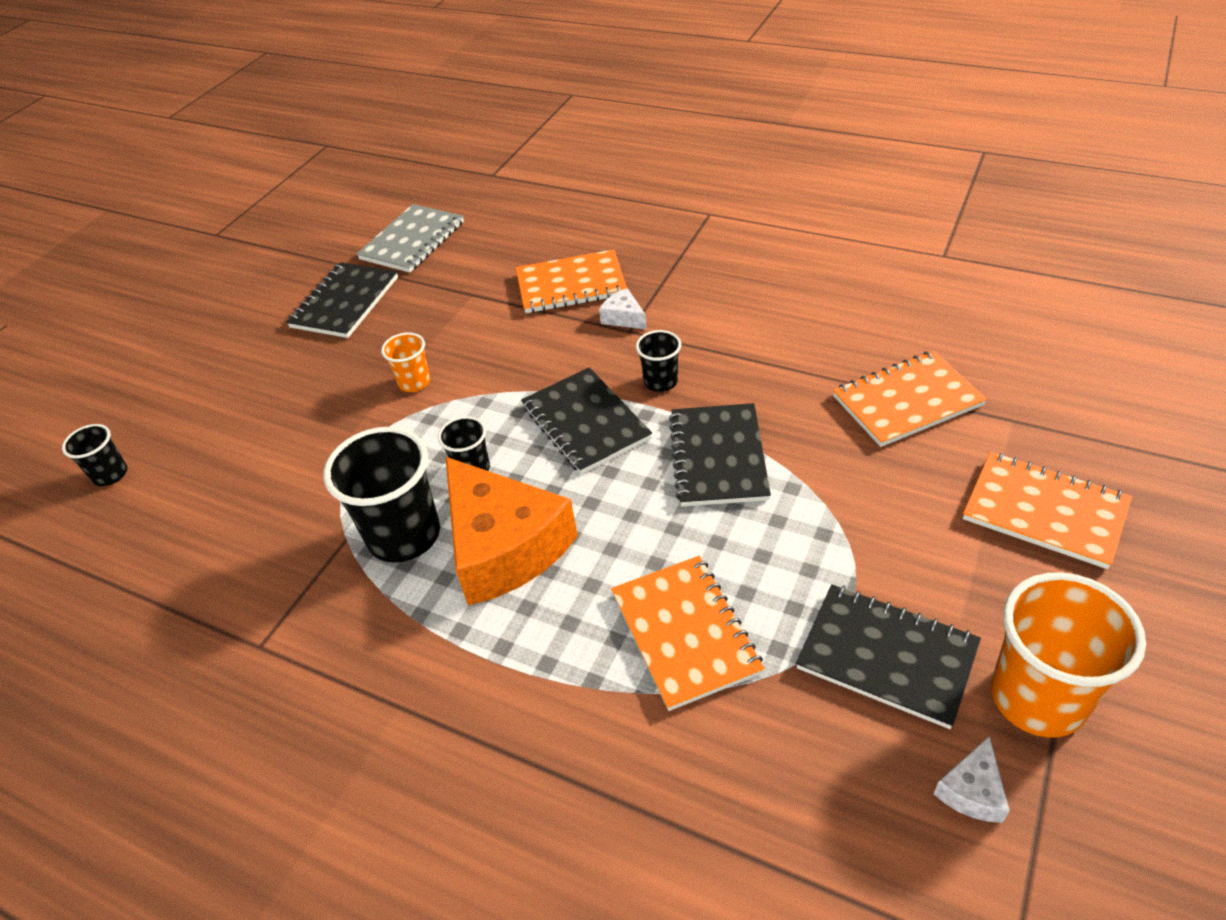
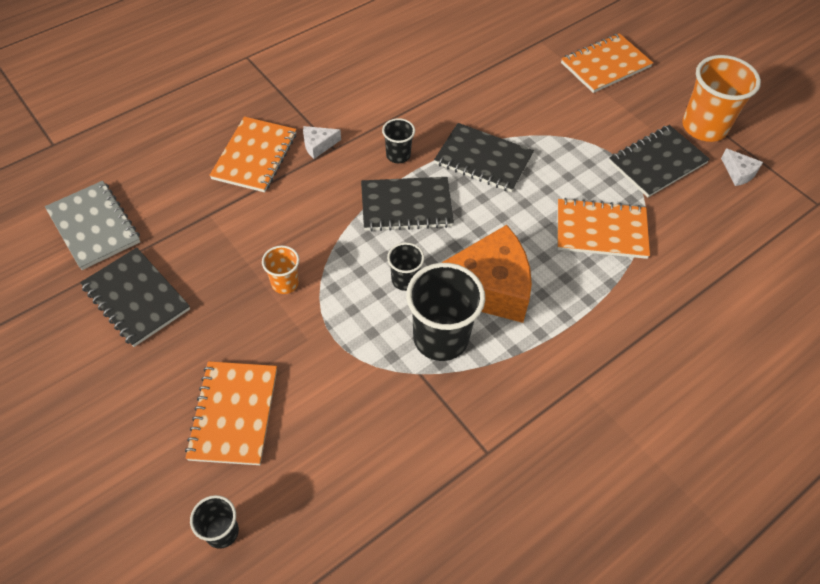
camera: 70 degrees left, 10 degrees up
orange notebook [833,351,987,447] -> orange notebook moved to [185,361,277,465]

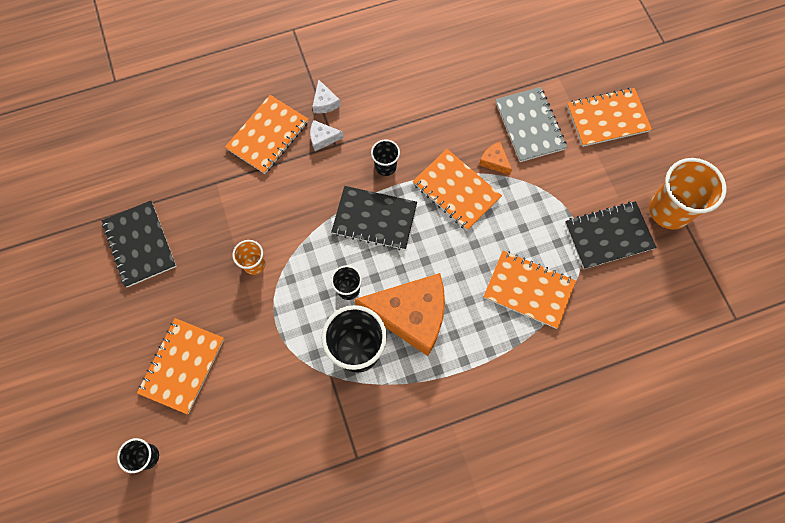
camera: 20 degrees right, 15 degrees up
grey notebook [45,181,140,270] -> grey notebook moved to [495,87,567,162]
black notebook [434,123,534,192] -> orange notebook [413,149,502,231]
white cheese [721,148,763,186] -> white cheese moved to [312,79,341,114]
none -> orange cheese [479,142,512,175]

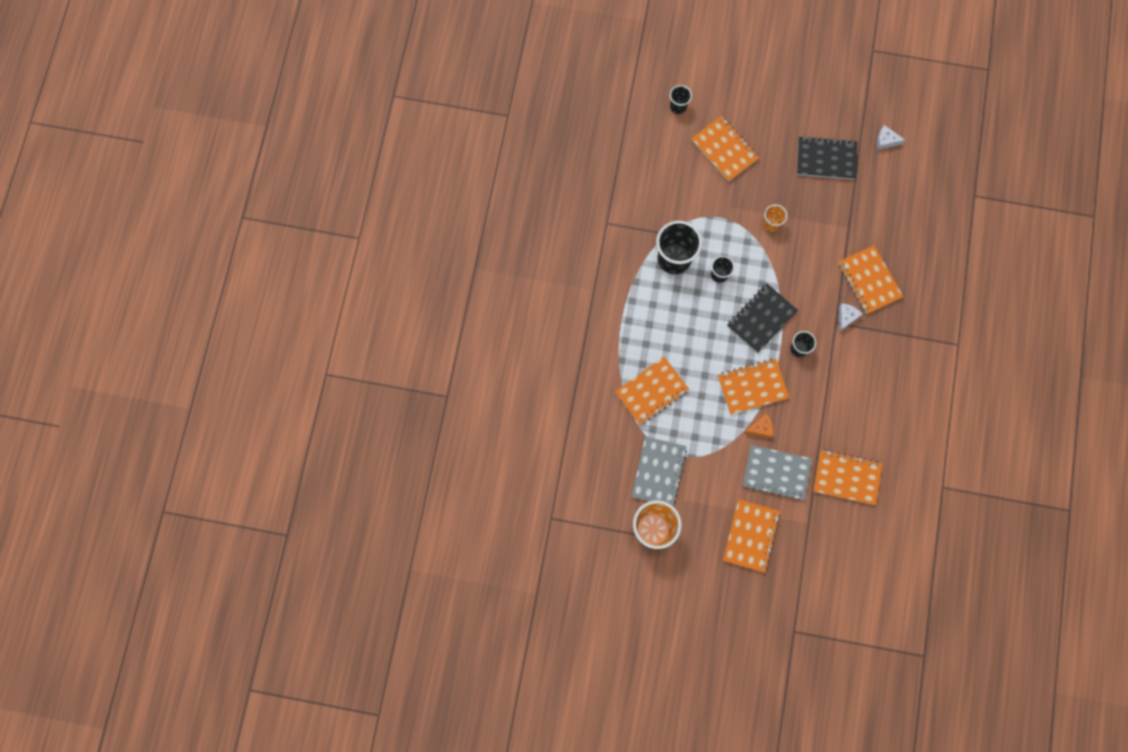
camera: 120 degrees right, 5 degrees up
white cheese [312,79,341,114] -> white cheese moved to [877,125,905,150]
orange cheese [355,273,445,356] -> none
black notebook [565,201,656,269] -> grey notebook [631,436,687,507]
none -> orange notebook [813,449,882,505]

